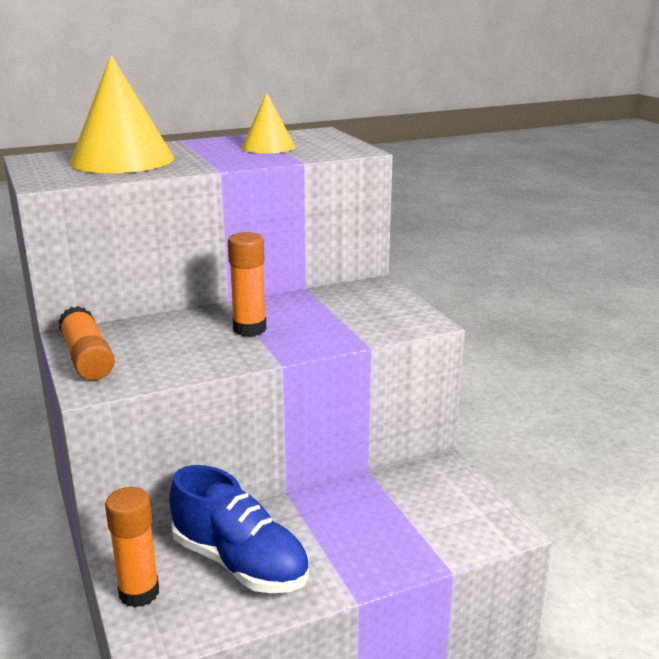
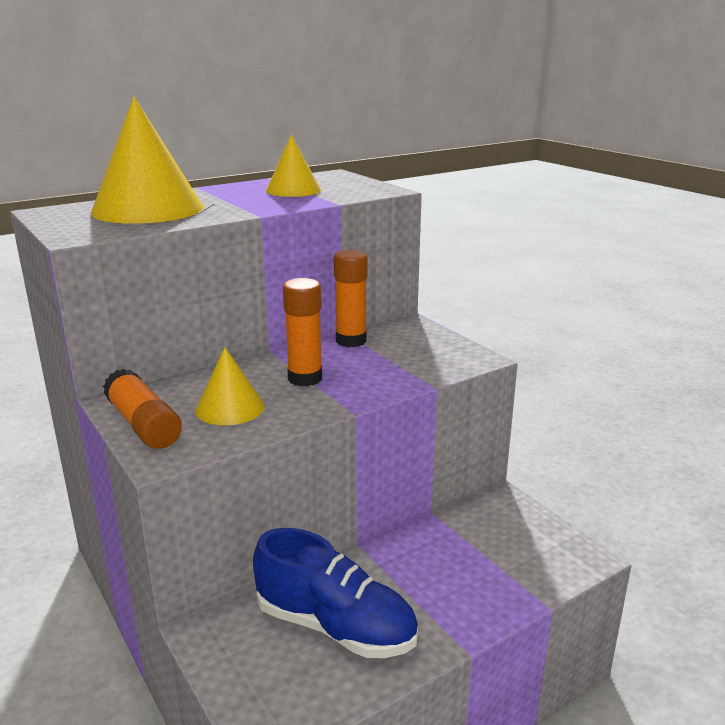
camera: 10 degrees left, 0 degrees up
orange glue stick [105,487,159,608] -> orange glue stick moved to [334,250,368,347]
none -> yellow cone [195,347,264,426]

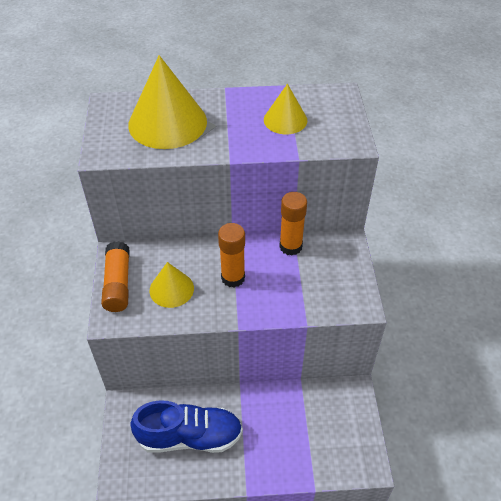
camera: 30 degrees right, 25 degrees up
blue shoe [253,528,418,658] -> blue shoe turned 60 degrees counterclockwise [130,400,243,453]

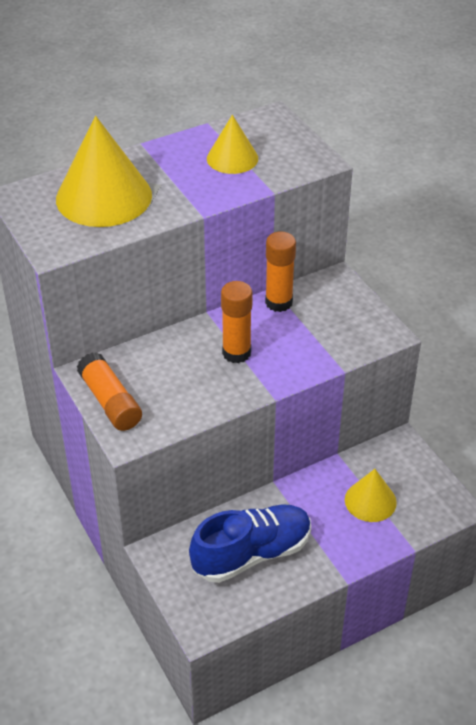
camera: 25 degrees left, 5 degrees down
yellow cone [150,262,194,308] -> yellow cone moved to [345,469,397,522]

